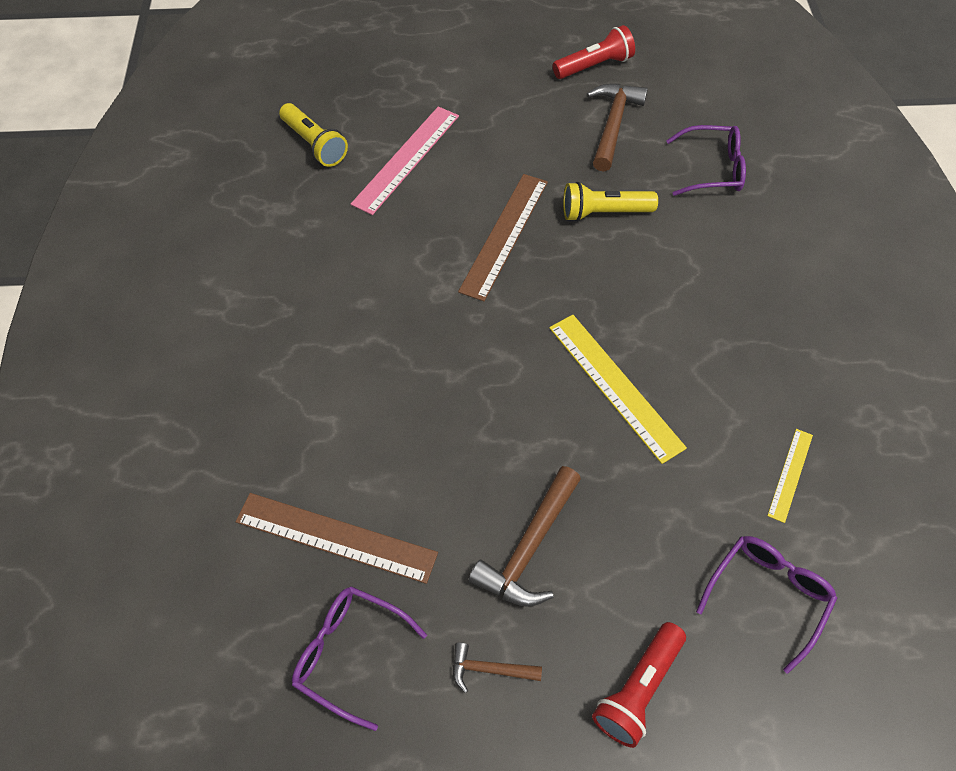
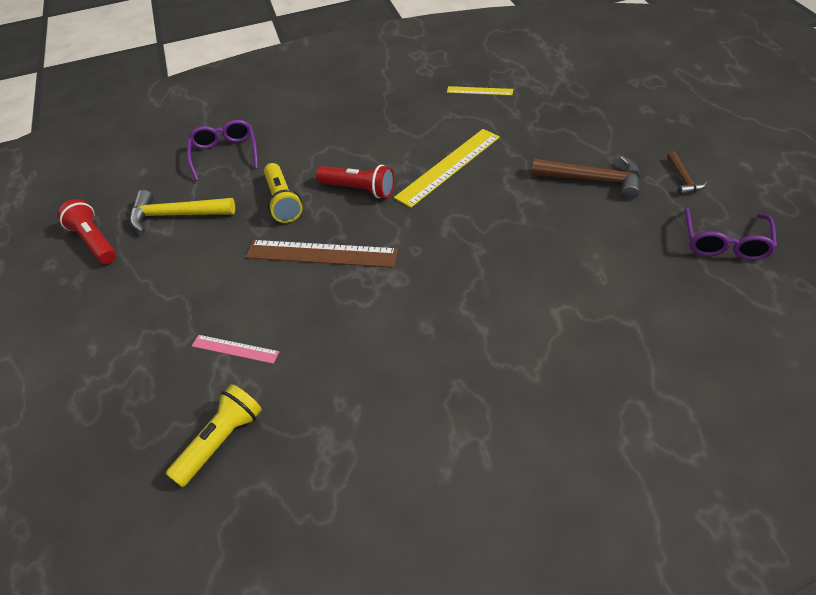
camera: 100 degrees left, 10 degrees down
brown ruler [235,493,438,584] -> none
pink ruler [351,106,459,215] -> pink ruler [192,335,279,364], size x0.54
brown hammer [587,84,648,172] -> yellow hammer [130,190,235,233]
red flashlight [592,622,686,748] -> red flashlight moved to [316,165,395,198]
purple glasses [696,536,837,674] -> none

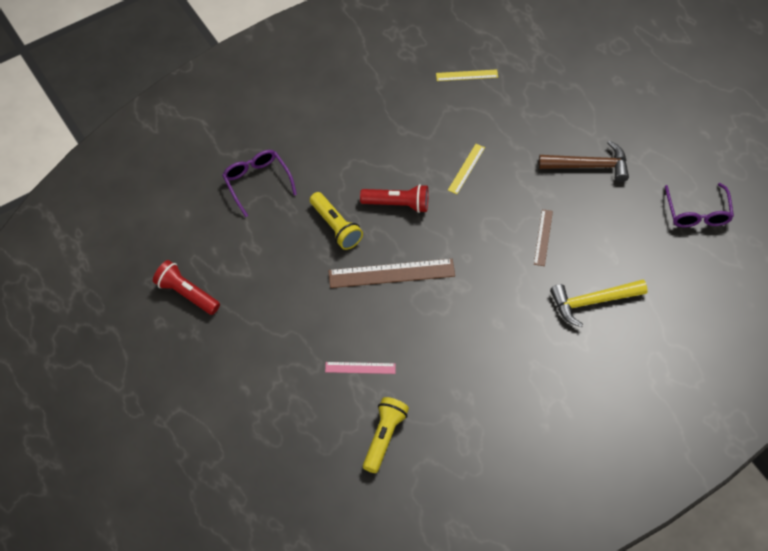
camera: 20 degrees left, 10 degrees up
yellow hammer [130,190,235,233] -> yellow hammer moved to [550,279,648,327]
yellow ruler [394,129,500,208] -> yellow ruler [448,144,485,194], size x0.54
brown hammer [667,151,708,195] -> none
none -> brown ruler [534,209,553,266]

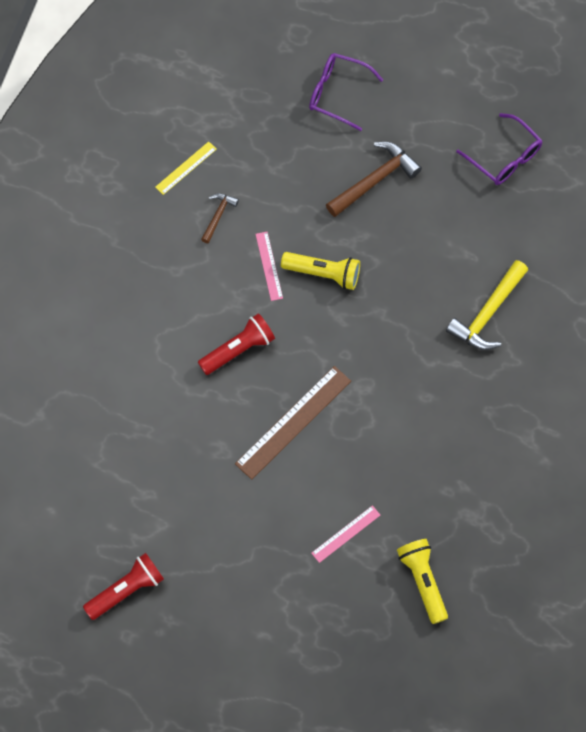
camera: 40 degrees left, 10 degrees up
red flashlight [153,260,220,315] -> red flashlight turned 150 degrees clockwise [83,553,164,620]
purple glasses [222,150,297,217] -> purple glasses moved to [309,53,383,131]
yellow flashlight [310,192,363,250] -> yellow flashlight moved to [281,252,360,290]
yellow ruler [448,144,485,194] -> pink ruler [256,232,283,301]
brown ruler [534,209,553,266] -> none
none -> brown hammer [201,193,239,243]

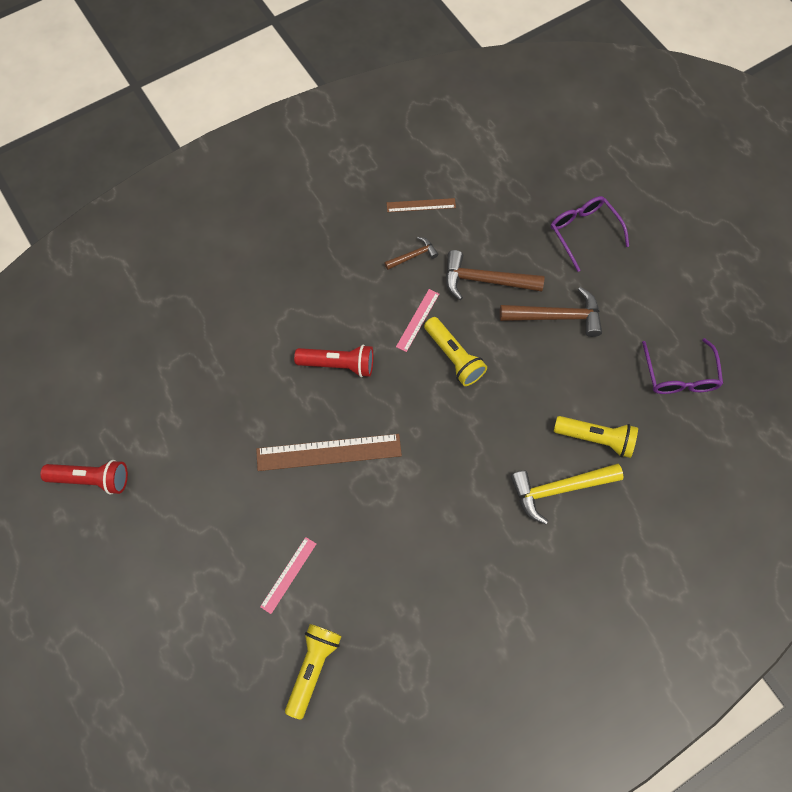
camera: 40 degrees right, 0 degrees up
yellow ruler [155,141,217,195] -> brown ruler [387,198,456,212]
pink ruler [311,505,380,563] -> pink ruler turned 60 degrees counterclockwise [260,537,316,614]
none -> brown hammer [446,250,545,300]
none -> yellow flashlight [554,416,638,458]

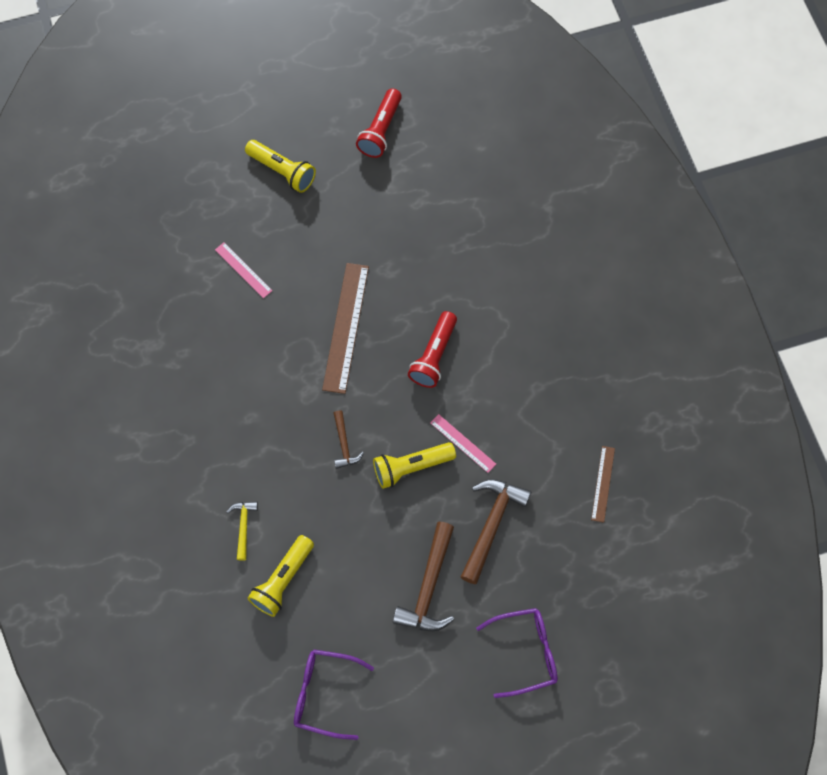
camera: 105 degrees right, 0 degrees up
yellow flashlight [285,624,342,720] -> yellow flashlight moved to [245,140,316,193]
brown hammer [384,237,438,270] -> brown hammer moved to [334,410,364,469]
yellow hammer [511,464,623,524] -> yellow hammer [226,501,258,561], size x0.55

